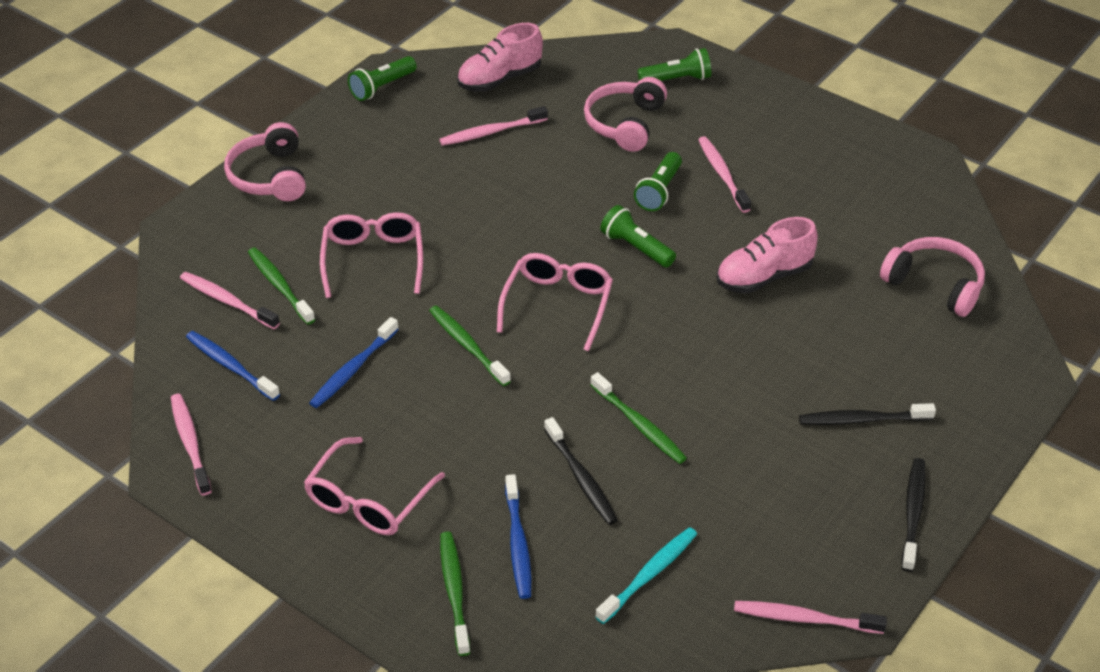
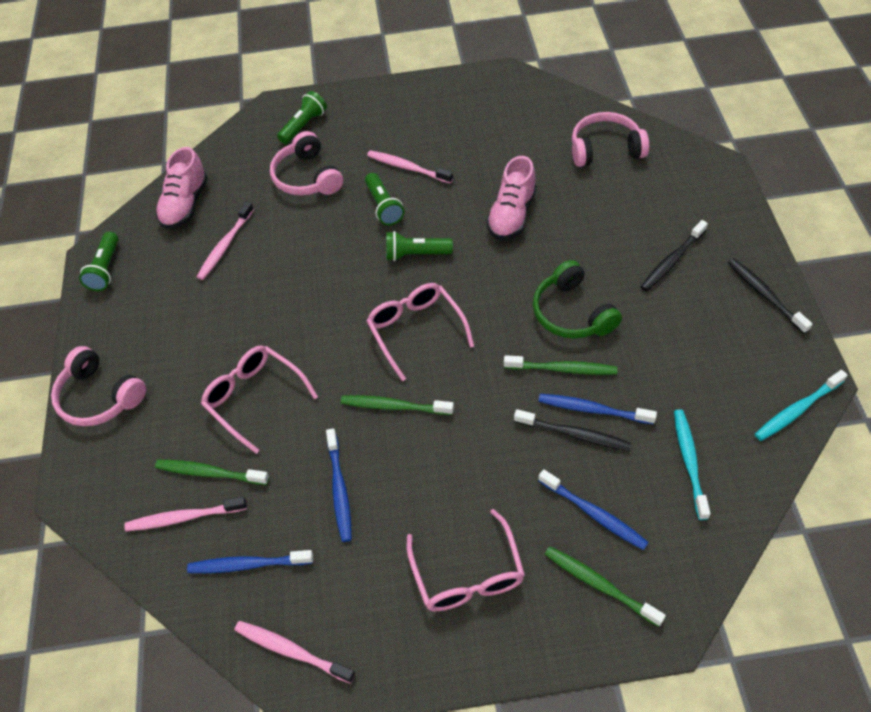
camera: 40 degrees left, 10 degrees up
pink toothbrush [734,601,887,634] -> turquoise toothbrush [755,370,847,441]
none -> green headphones [533,260,622,339]
none -> blue toothbrush [538,394,657,425]

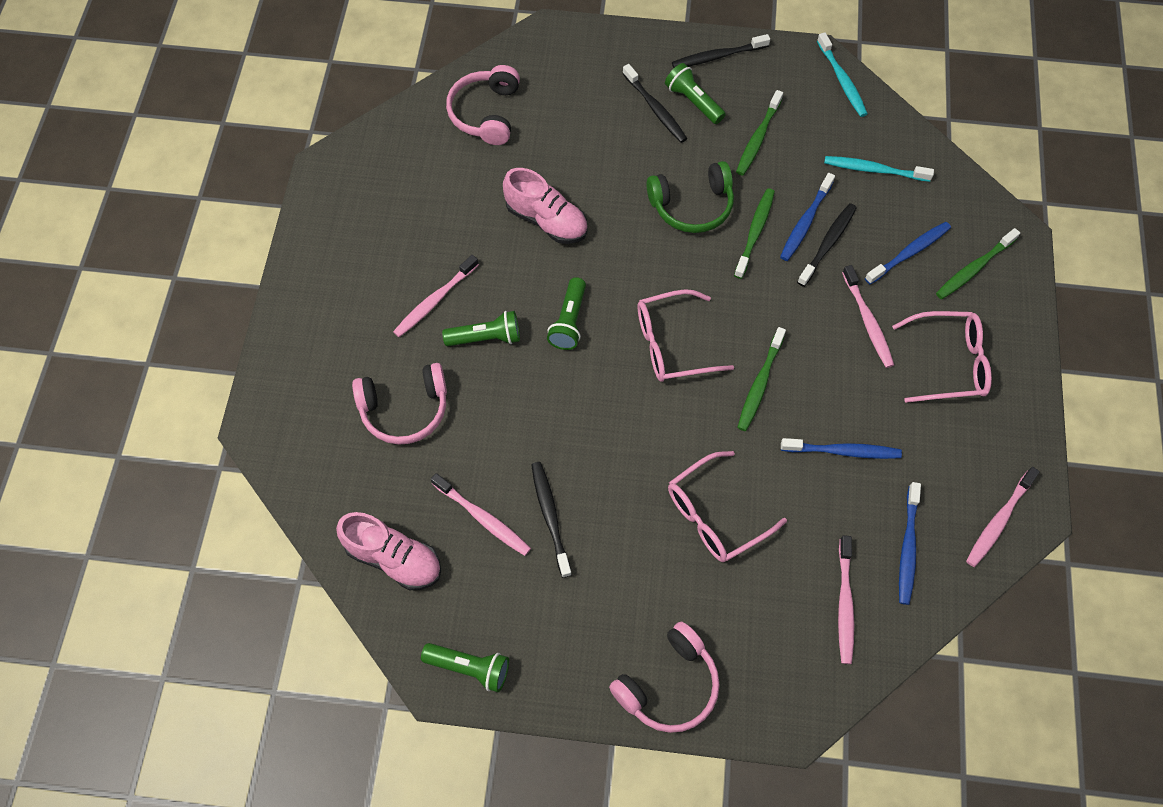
camera: 80 degrees left, 10 degrees up
green toothbrush [155,459,269,485] -> green toothbrush moved to [736,90,783,176]
green flashlight [277,91,327,144] -> green flashlight moved to [665,63,726,124]
none -> black toothbrush [531,462,572,578]
none -> pink toothbrush [842,265,894,368]

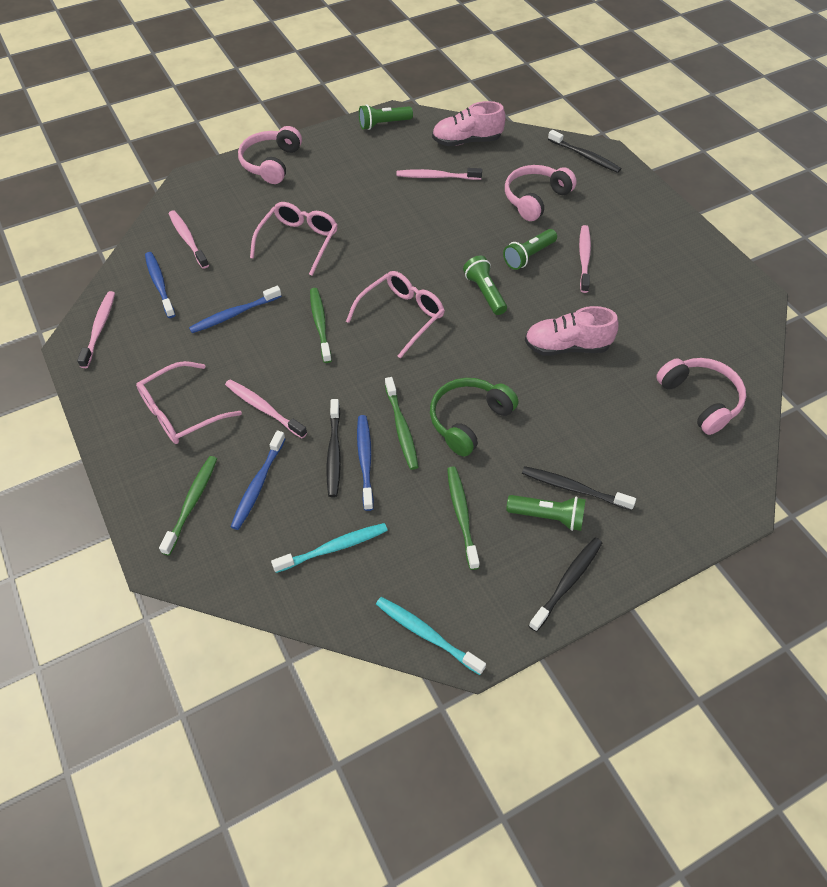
camera: 145 degrees right, 10 degrees down
black toothbrush [531,462,572,578] -> black toothbrush moved to [548,130,621,173]

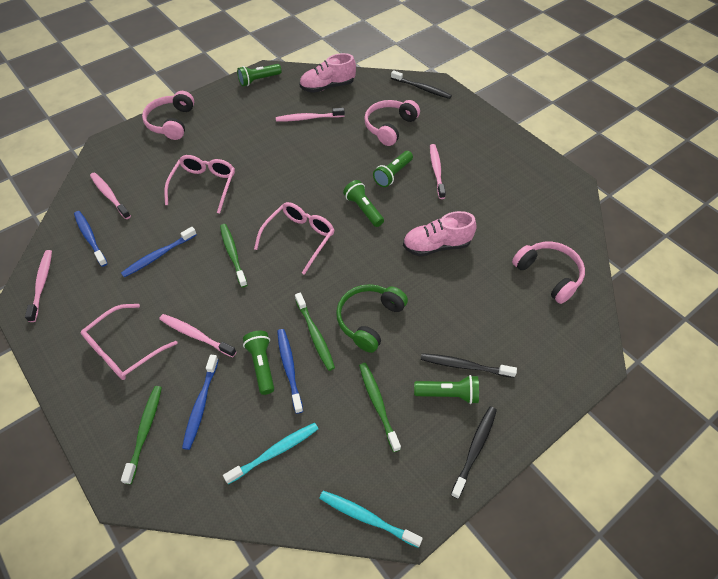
camera: 10 degrees left, 0 degrees up
black toothbrush [326,399,341,497] -> green flashlight [243,331,274,395]

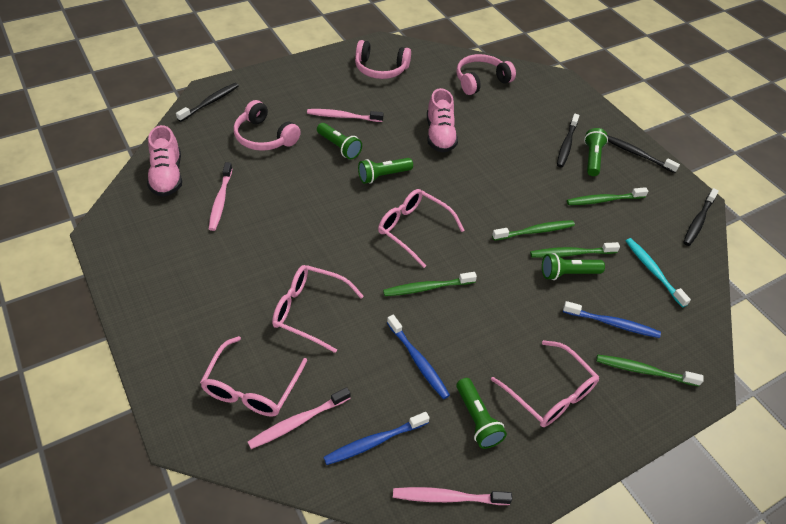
camera: 85 degrees left, 5 degrees down
pink headphones [142,91,194,140] -> pink headphones moved to [355,40,411,79]
pink toothbrush [159,314,236,357] -> none
green flashlight [237,64,282,86] -> green flashlight moved to [456,378,507,449]
blue toothbrush [277,329,303,414] -> green toothbrush [530,242,620,258]
turquoise toothbrush [319,491,423,548] -> black toothbrush [683,188,719,246]
green headphones [336,284,408,353] -> none
none -> pink glasses [200,336,307,417]

